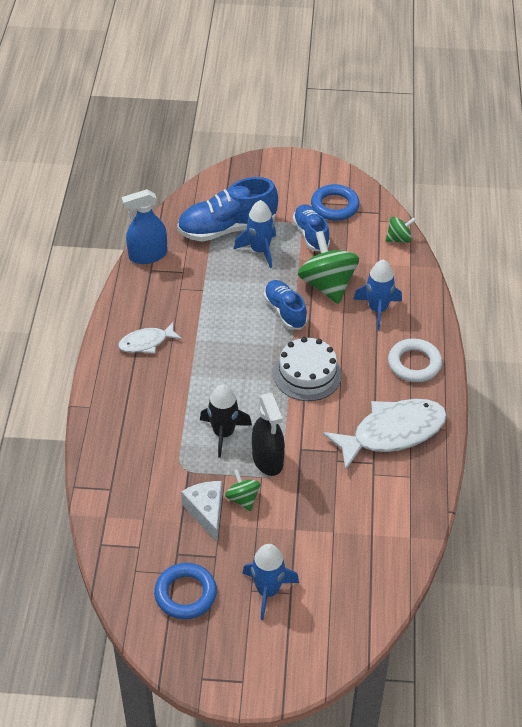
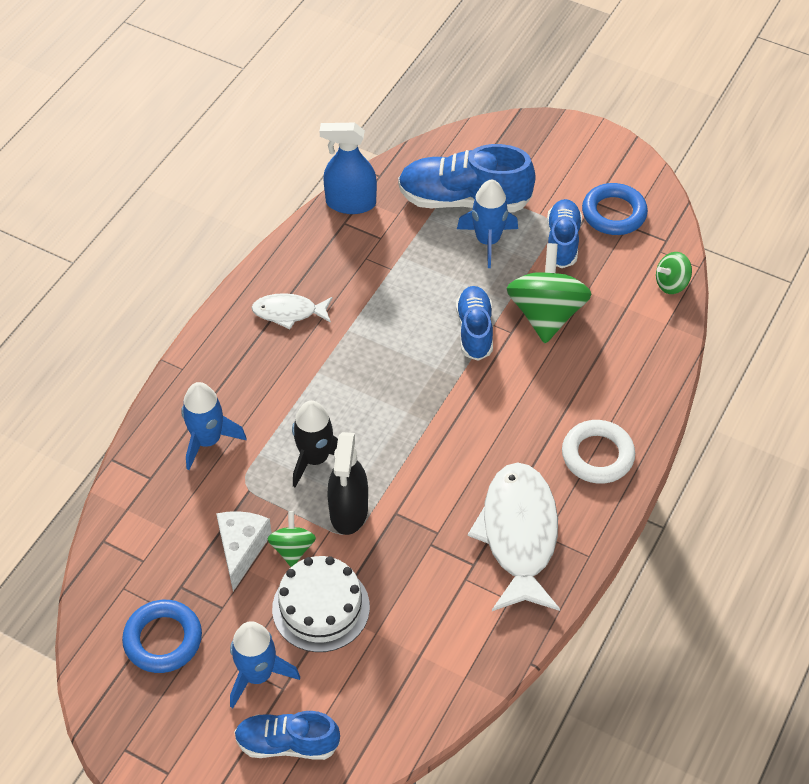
camera: 25 degrees right, 5 degrees up
white cake [273,337,342,401] -> white cake moved to [272,556,370,652]
white fish [323,399,447,471] -> white fish turned 90 degrees counterclockwise [468,463,560,611]
blue rocket [353,260,402,330] -> blue rocket moved to [181,382,246,470]
green spinning top [386,217,416,243] -> green spinning top turned 150 degrees clockwise [656,252,692,294]
none -> blue shoe [234,711,340,760]

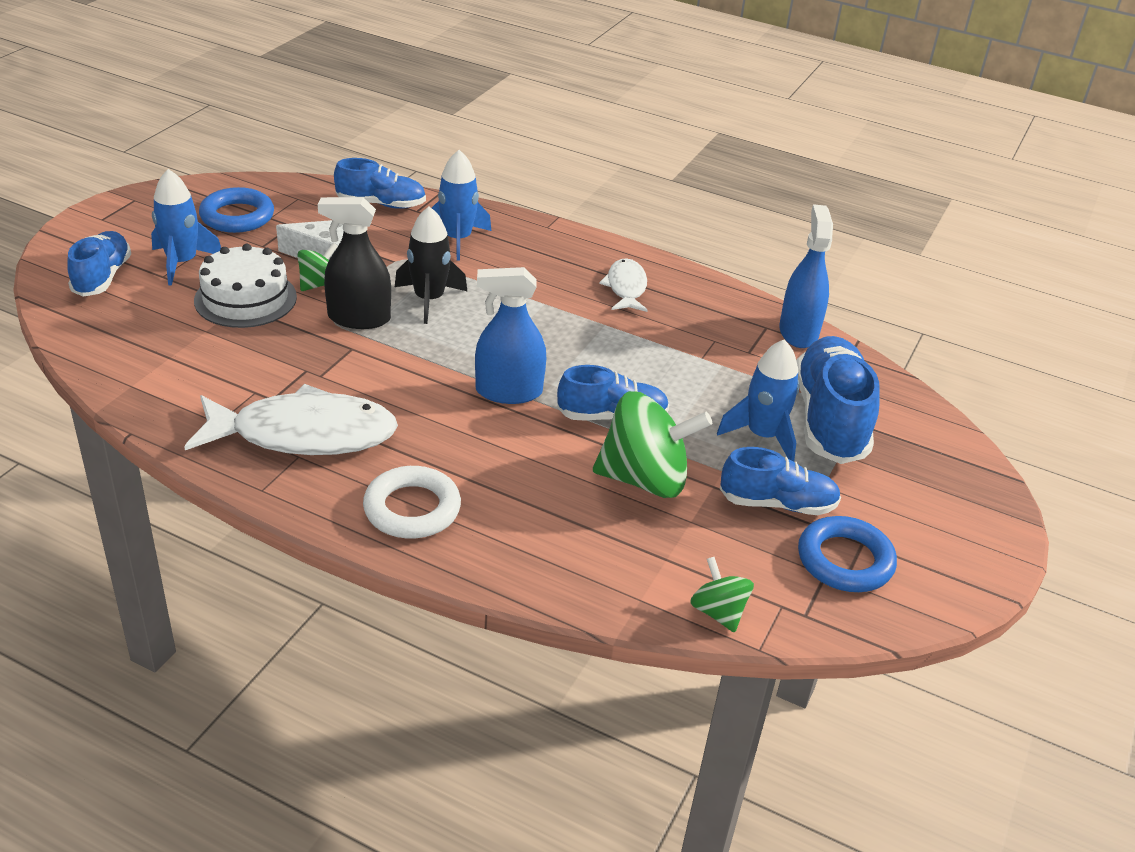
camera: 85 degrees right, 15 degrees down
green spinning top [268,511,316,567] -> green spinning top turned 45 degrees counterclockwise [297,243,338,291]
none -> blue shoe [334,158,426,209]
none -> blue spray bottle [475,267,546,404]

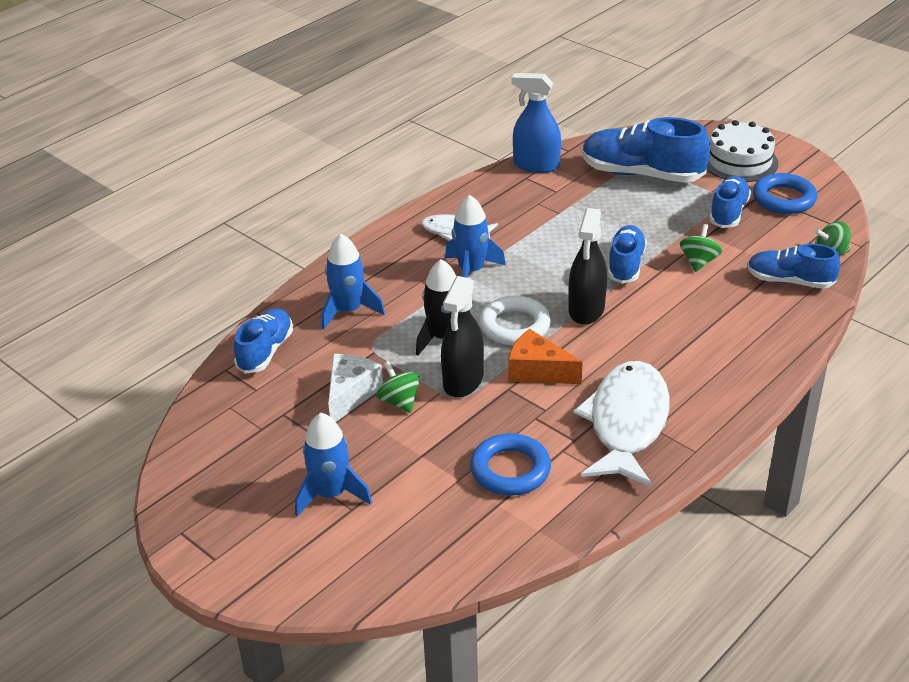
camera: 70 degrees left, 0 degrees up
blue shoe [67,231,131,297] -> blue shoe moved to [747,244,841,289]
white cake [194,244,297,328] -> white cake moved to [707,120,778,182]
blue ring [199,187,274,233] -> blue ring moved to [470,433,551,495]
white ring [363,466,461,538] -> white ring moved to [479,296,551,346]
blue spray bottle [475,267,546,404] -> black spray bottle [568,208,607,325]
green spinning top [593,391,712,498] -> green spinning top [680,224,722,272], size x0.52
blue rocket [717,340,800,462] -> blue rocket moved to [445,195,506,278]
none -> orange cheese [508,329,583,384]

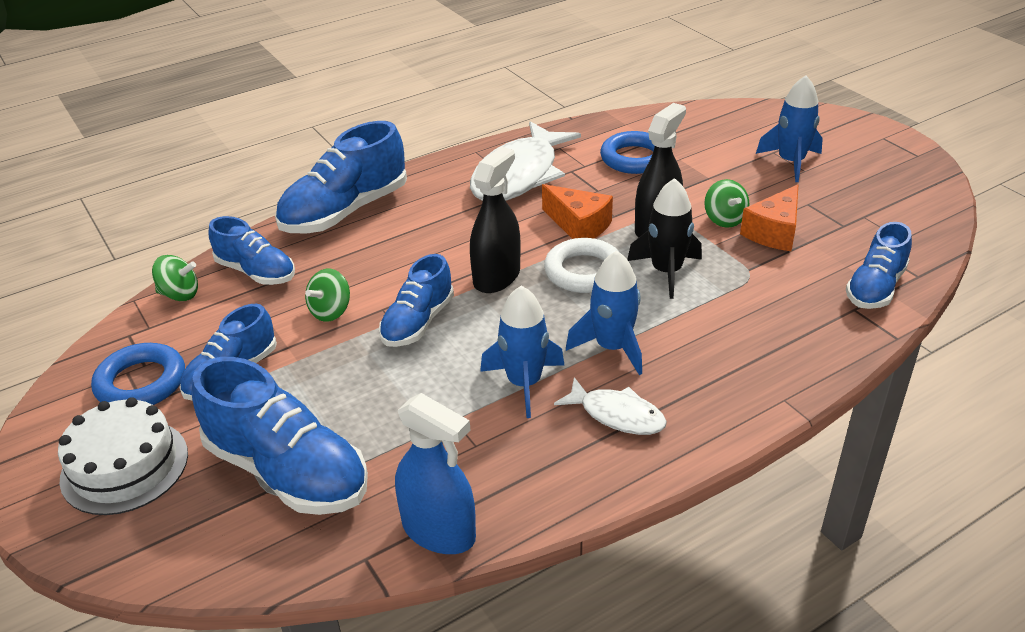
camera: 165 degrees left, 0 degrees up
blue rocket [322,234,385,330] -> blue rocket moved to [480,286,564,418]
white cheese [328,354,383,422] -> orange cheese [740,184,798,251]
none -> blue shoe [275,121,407,234]

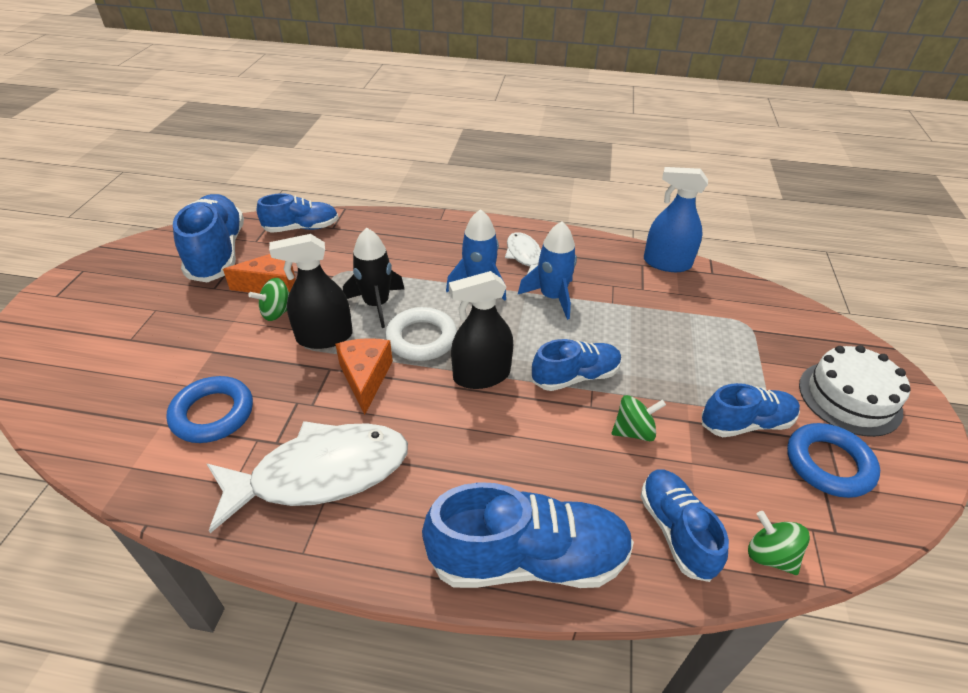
camera: 140 degrees left, 5 degrees up
blue shoe [192,357,368,515] -> blue shoe moved to [173,194,244,282]
blue spray bottle [395,393,476,554] -> blue spray bottle turned 60 degrees counterclockwise [644,167,708,272]
green spinning top [704,179,750,228] -> green spinning top turned 150 degrees counterclockwise [248,278,289,321]
blue rocket [756,75,823,182] -> none

